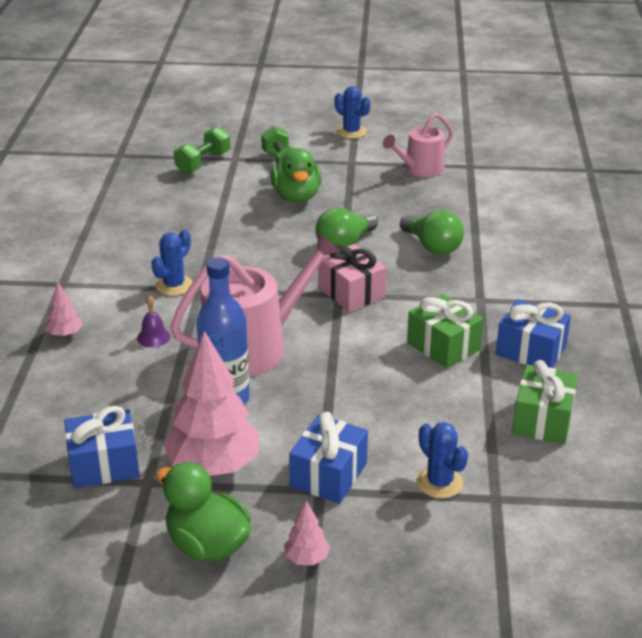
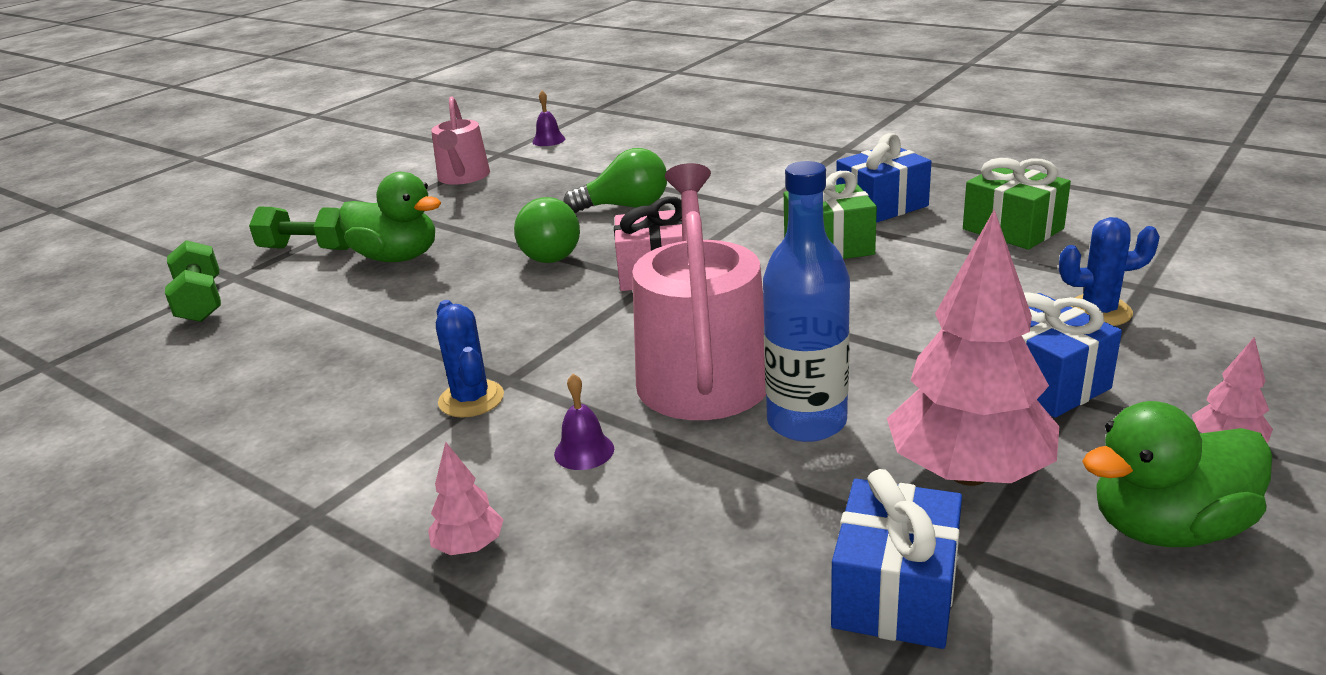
camera: 55 degrees left, 5 degrees down
blue cactus [335,86,370,139] -> none
none -> purple bell [532,91,565,146]

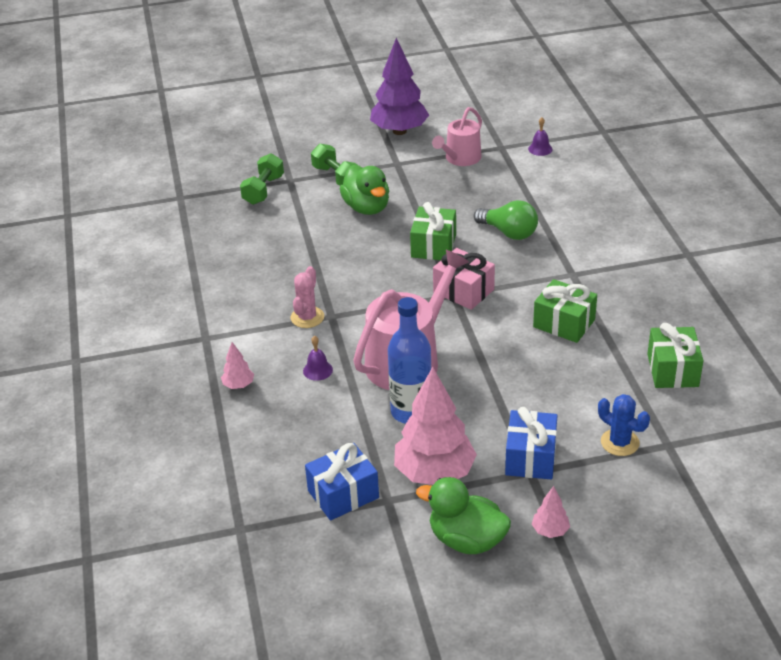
camera: 40 degrees right, 10 degrees up
blue cactus [436,300,504,417] -> pink cactus [291,266,324,328]
green light bulb [514,197,580,263] -> green gift [410,202,456,260]
blue gift [836,133,932,223] -> none
none -> purple tree [370,38,429,135]

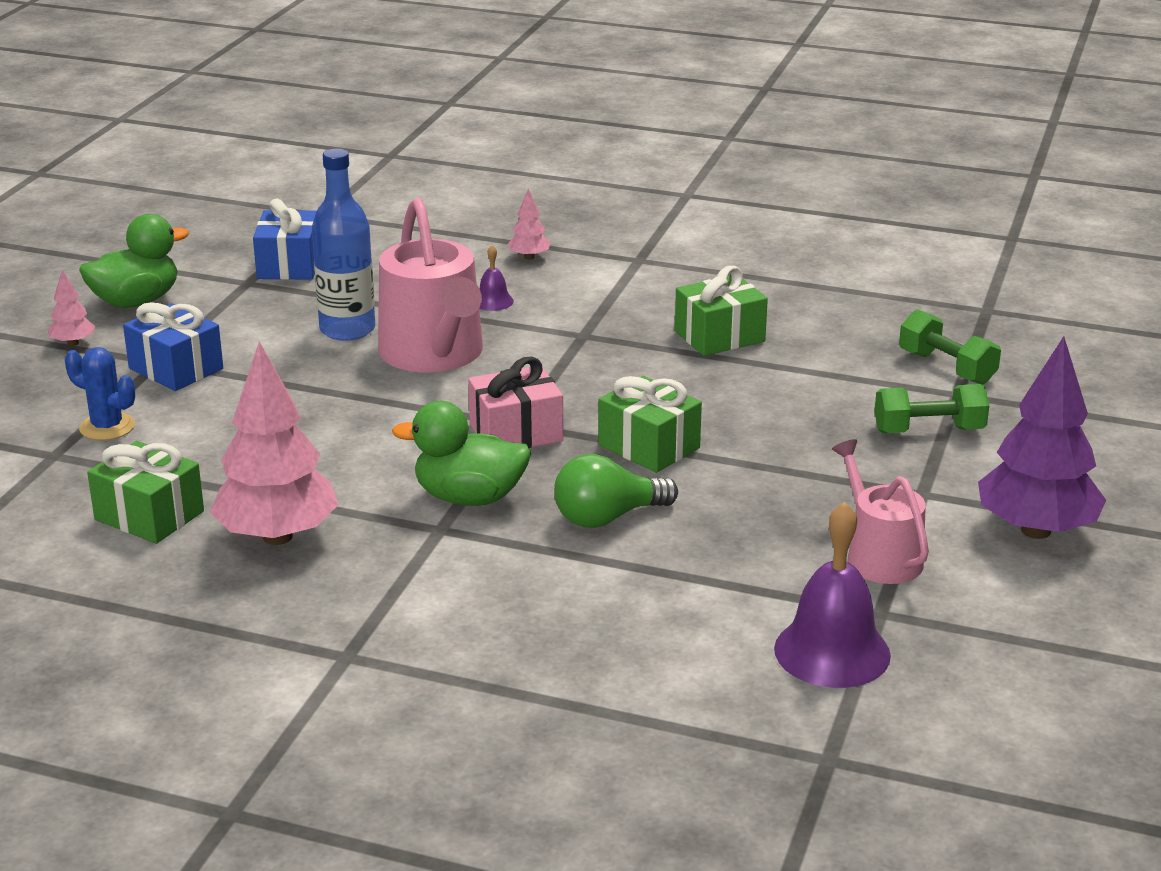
camera: 120 degrees right, 10 degrees down
pink cactus [291,266,324,328] -> none
green duck [340,165,389,215] -> green duck moved to [392,401,531,506]
pink tree [394,367,477,485] -> pink tree moved to [210,342,339,545]
purple bell [528,117,552,156] -> purple bell [774,502,891,688], size x2.11
green gift [533,279,597,343] -> green gift moved to [675,266,768,356]
blue cactus [598,394,650,456] -> blue cactus turned 45 degrees clockwise [65,347,135,440]

